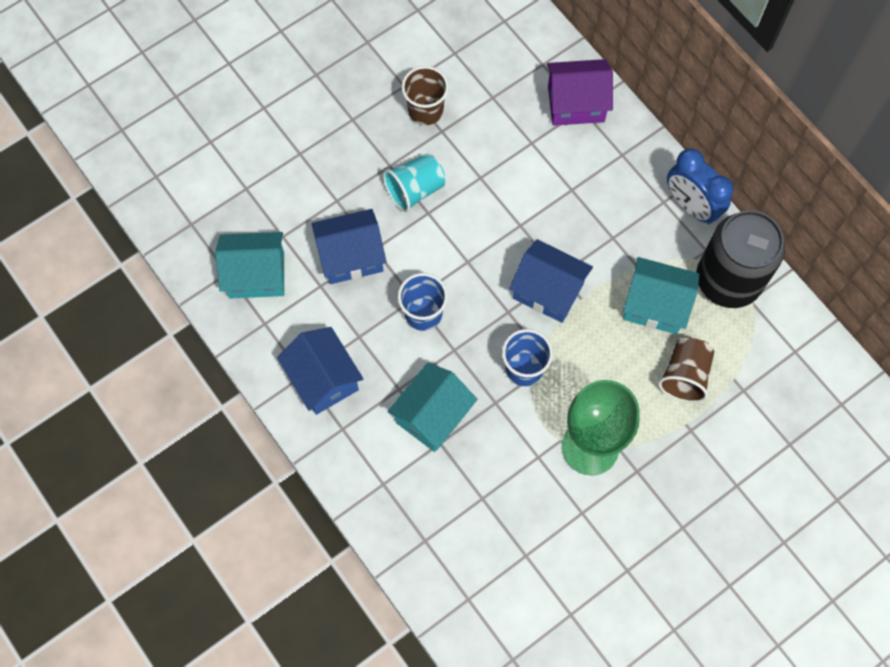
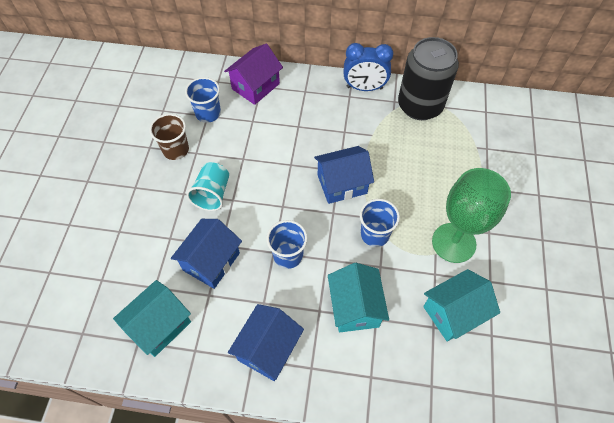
camera: 45 degrees left, 10 degrees down
blue house [277,327,363,415] -> blue house turned 75 degrees counterclockwise [228,304,304,381]
turquoise house [623,257,699,334] -> turquoise house moved to [423,269,500,342]
brown cup [658,337,714,403] -> none
none -> blue cup [185,77,221,123]

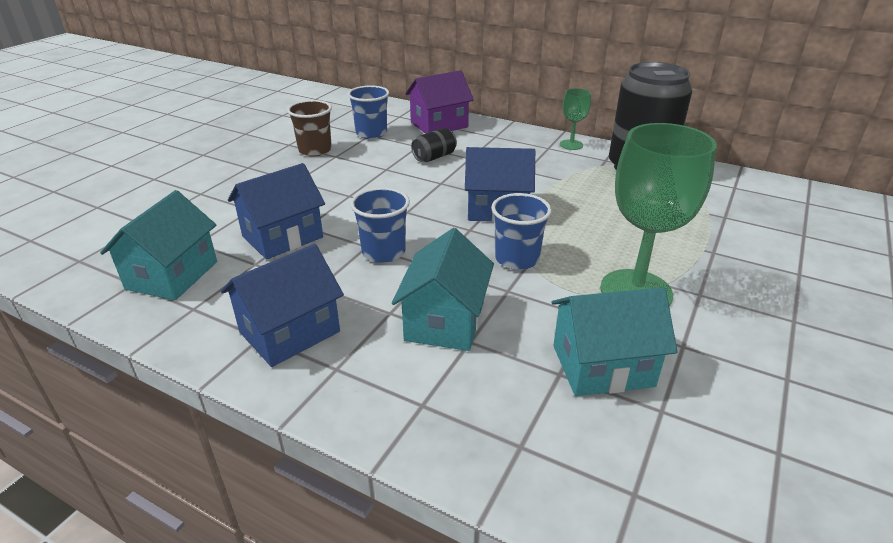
camera: 20 degrees right, 25 degrees down
turquoise house [113,280,191,357] -> turquoise house turned 45 degrees counterclockwise [100,190,217,300]
turquoise cup [186,162,229,211] -> none
blue clock [344,43,393,91] -> green goblet [560,88,591,150]
none -> black can [411,128,457,162]

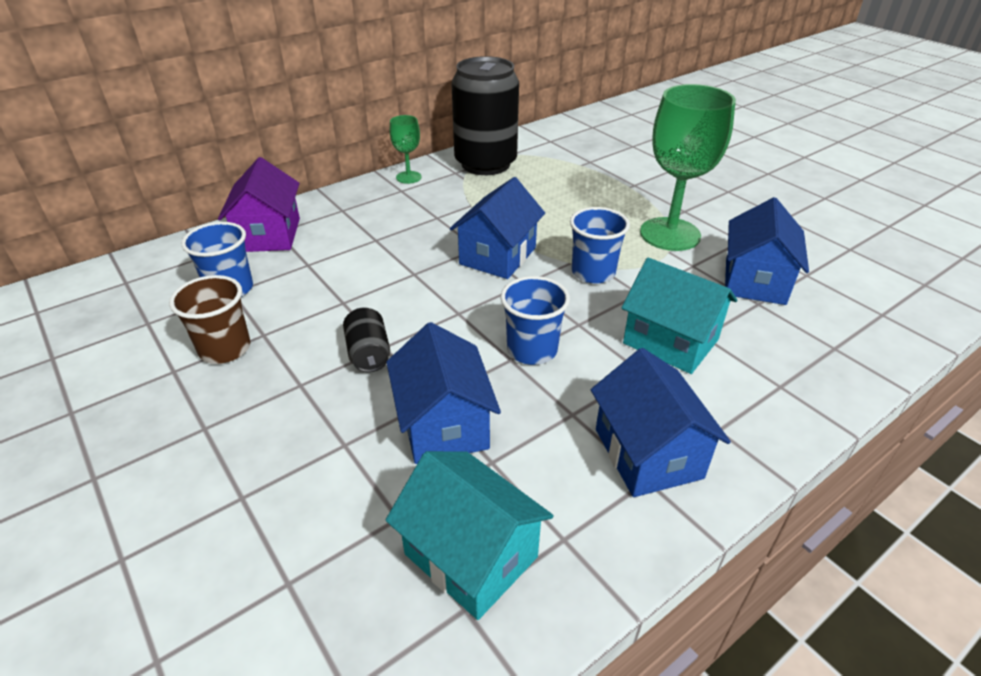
camera: 65 degrees left, 5 degrees up
black can [411,128,457,162] -> black can moved to [343,307,390,372]
turquoise house [552,287,678,396] -> blue house [725,197,809,305]

